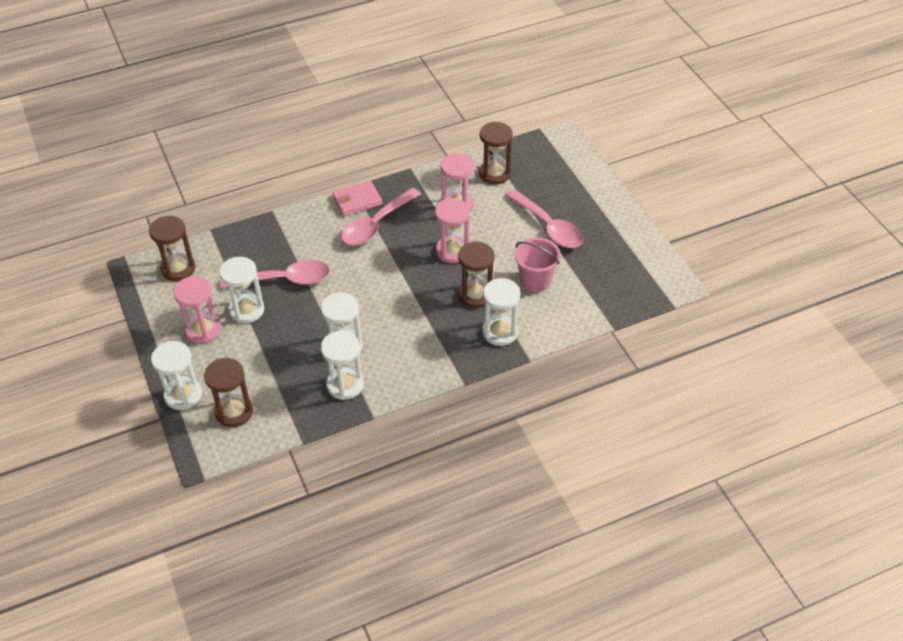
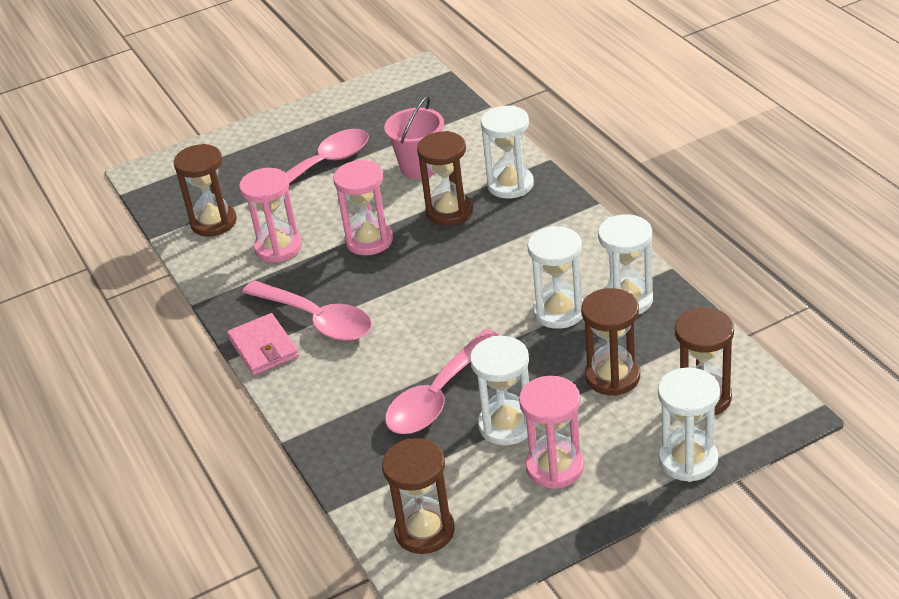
camera: 90 degrees left, 10 degrees down
pink spoon [221,260,330,288] -> pink spoon turned 135 degrees counterclockwise [385,329,500,434]
none -> brown hourglass [581,288,640,396]

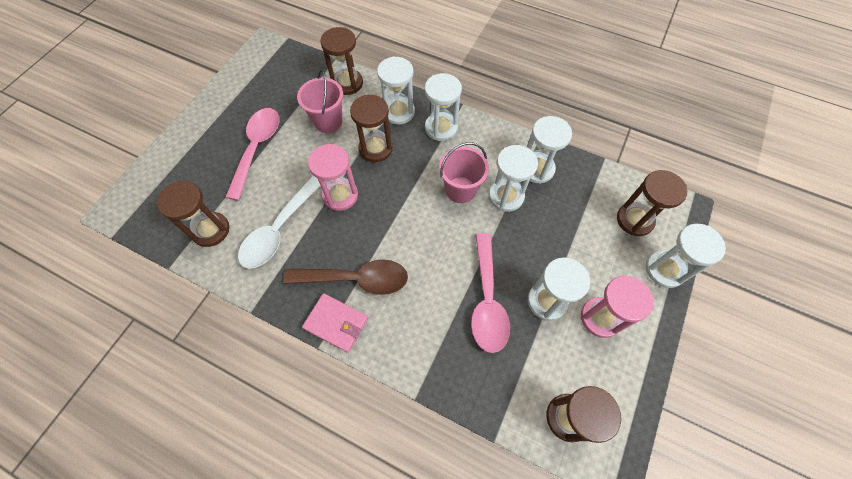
camera: 40 degrees left, 25 degrees up
pink hourglass [239,168,302,263] -> white spoon [238,176,320,269]
pink spoon [242,280,372,341] -> brown spoon [283,260,408,295]
brown hourglass [581,288,640,396] -> brown hourglass moved to [320,27,363,95]
none -> white hourglass [425,73,462,141]
none -> pink bucket [439,142,489,203]

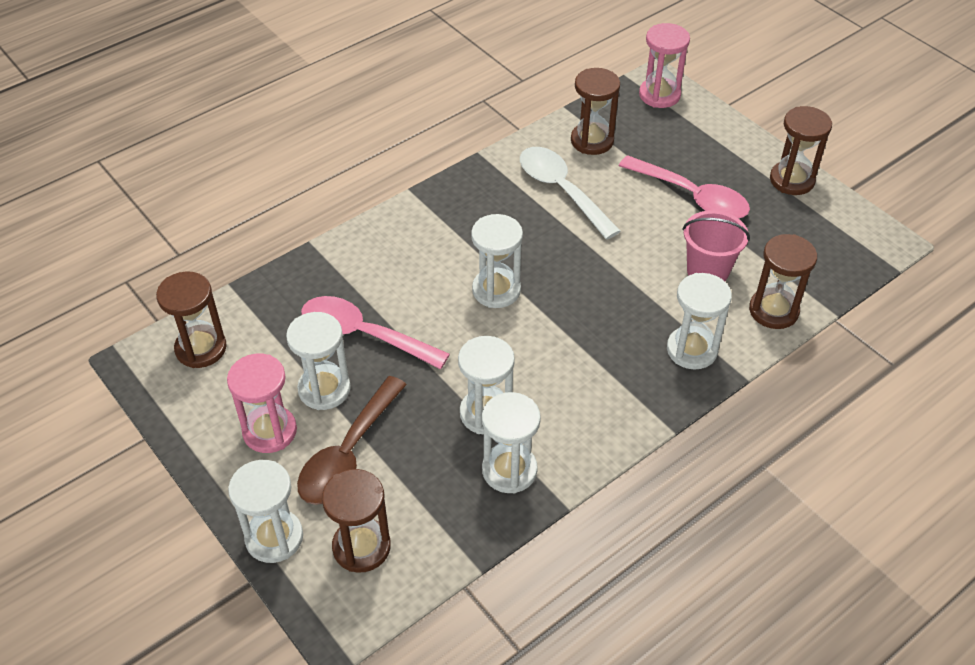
camera: 115 degrees right, 15 degrees down
brown spoon [283,260,408,295] -> brown spoon moved to [297,376,407,505]
pink wallet [302,293,368,353] -> none
pink hourglass [308,144,358,211] -> pink hourglass moved to [639,23,690,108]
brown hourglass [350,95,393,162] -> brown hourglass moved to [770,106,832,195]
white hourglass [425,73,462,141] -> white hourglass moved to [471,214,523,308]
pink bucket [439,142,489,203] -> none

